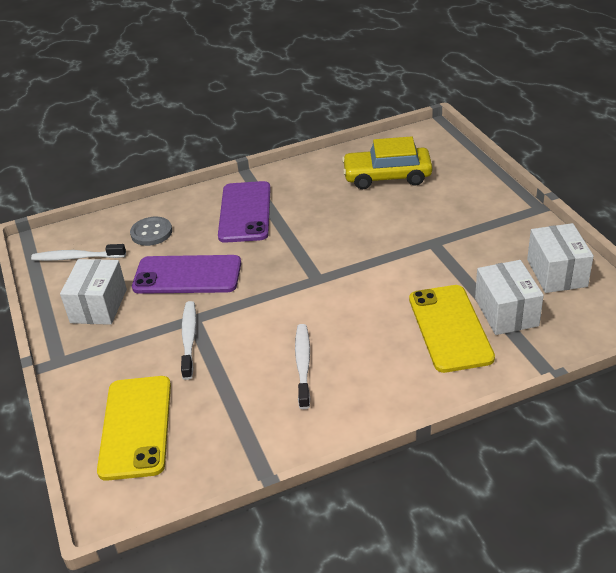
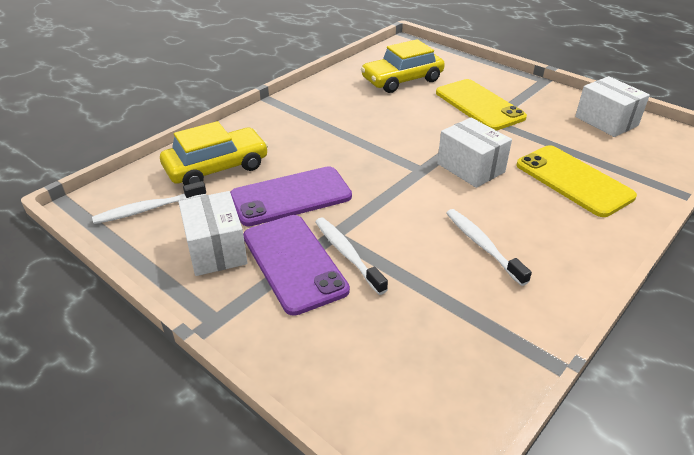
camera: 30 degrees left, 0 degrees up
yellow phone [97,376,171,481] -> yellow phone moved to [436,79,527,131]
grey button [130,217,172,246] -> yellow car [160,121,268,185]
purple phone [218,181,271,243] -> purple phone moved to [243,215,350,316]
white box [475,260,544,335] -> white box moved to [437,117,512,188]

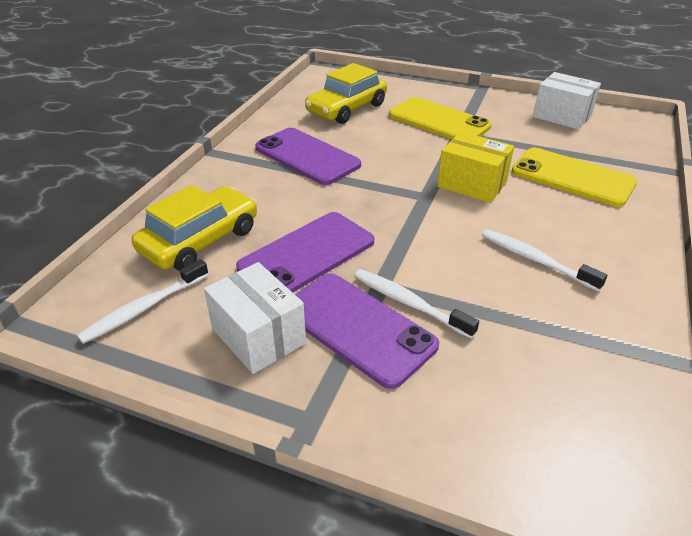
camera: 20 degrees left, 0 degrees up
white box [437,117,512,188] -> yellow box [437,132,514,203]
none -> purple phone [255,128,361,185]

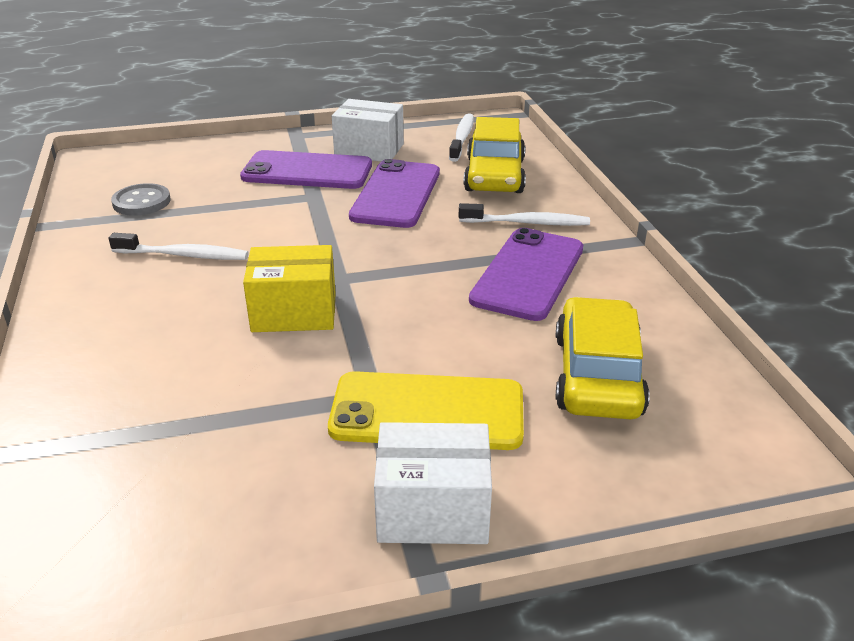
camera: 145 degrees right, 5 degrees down
purple phone [255,128,361,185] -> purple phone turned 75 degrees counterclockwise [469,228,583,321]
white toothbrush [354,269,479,339] -> white toothbrush moved to [459,203,590,226]
yellow phone [511,148,637,207] -> none
white box [533,72,601,130] -> white box moved to [374,422,492,544]
none -> grey button [111,183,171,216]

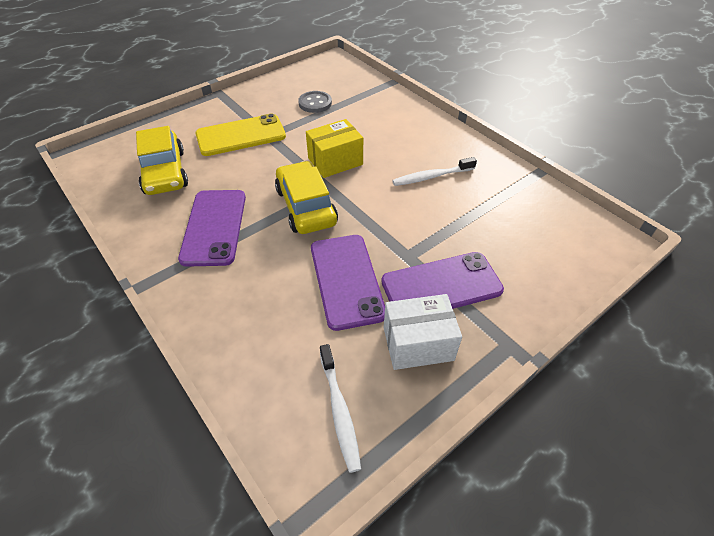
camera: 155 degrees right, 15 degrees up
grey button [111,183,171,216] -> grey button moved to [298,91,332,113]
white box [374,422,492,544] -> none
white toothbrush [459,203,590,226] -> none
yellow car [464,117,526,193] -> yellow car moved to [275,161,338,234]

